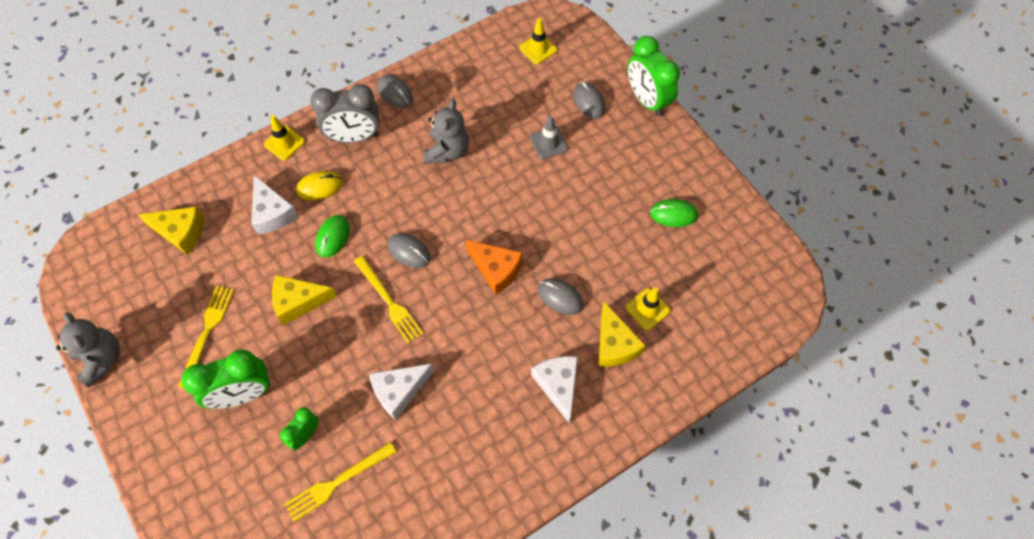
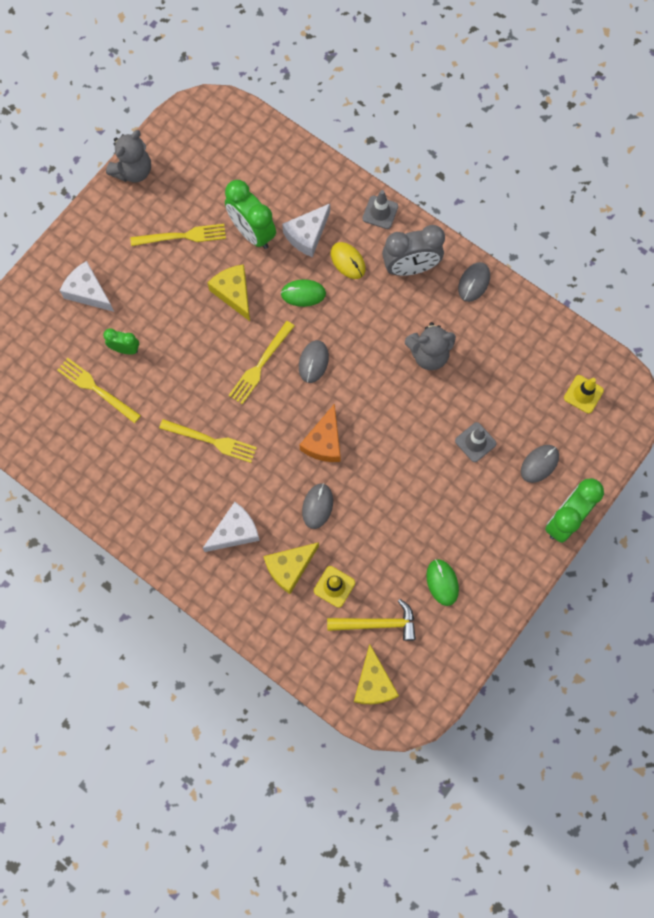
camera: 70 degrees right, 10 degrees up
yellow cheese [138,207,204,254] -> yellow cheese moved to [354,644,399,704]
green clock [181,350,271,409] -> green clock moved to [225,180,276,249]
yellow traffic cone [264,115,305,160] -> grey traffic cone [362,190,398,229]
grey clock [310,84,380,143] -> grey clock turned 75 degrees counterclockwise [382,225,445,276]
white cheese [369,364,434,420] -> white cheese moved to [60,261,114,312]
none -> yellow fork [159,419,257,463]
none -> yellow hammer [327,599,416,641]

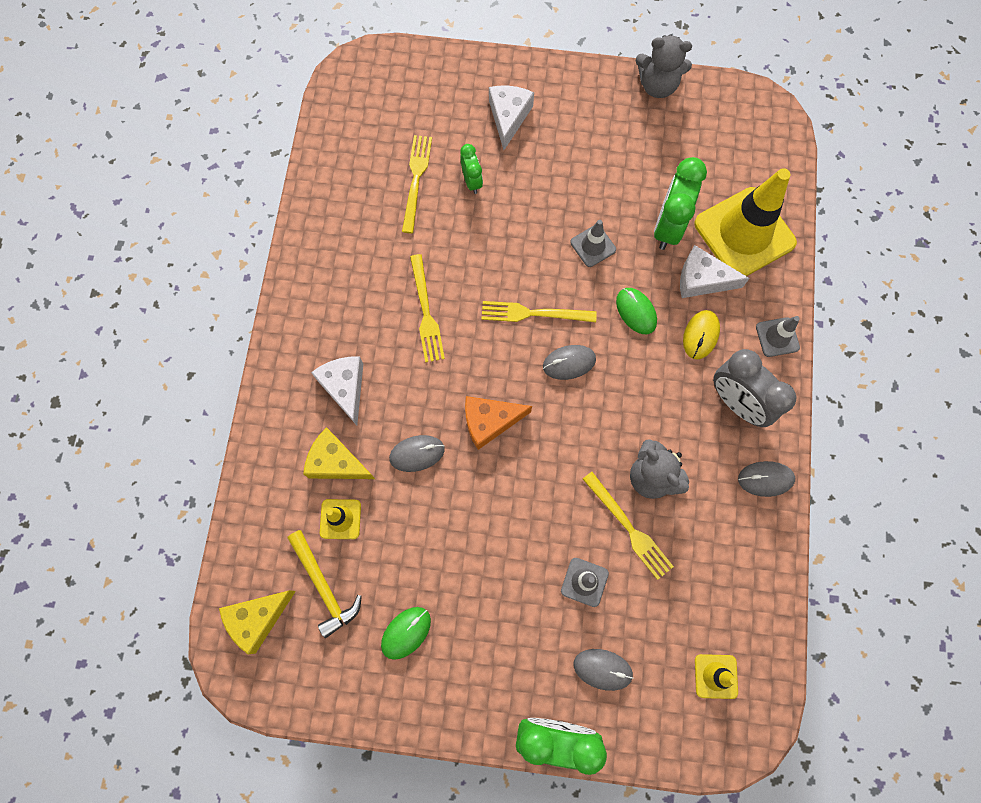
camera: 60 degrees right, 0 degrees up
yellow fork [131,224,226,246] -> yellow fork moved to [583,472,674,580]
white cheese [203,502,260,552] -> white cheese turned 135 degrees counterclockwise [311,356,363,425]
yellow cheese [208,264,250,321] -> grey traffic cone [570,220,616,267]
none -> yellow traffic cone [695,168,797,276]

